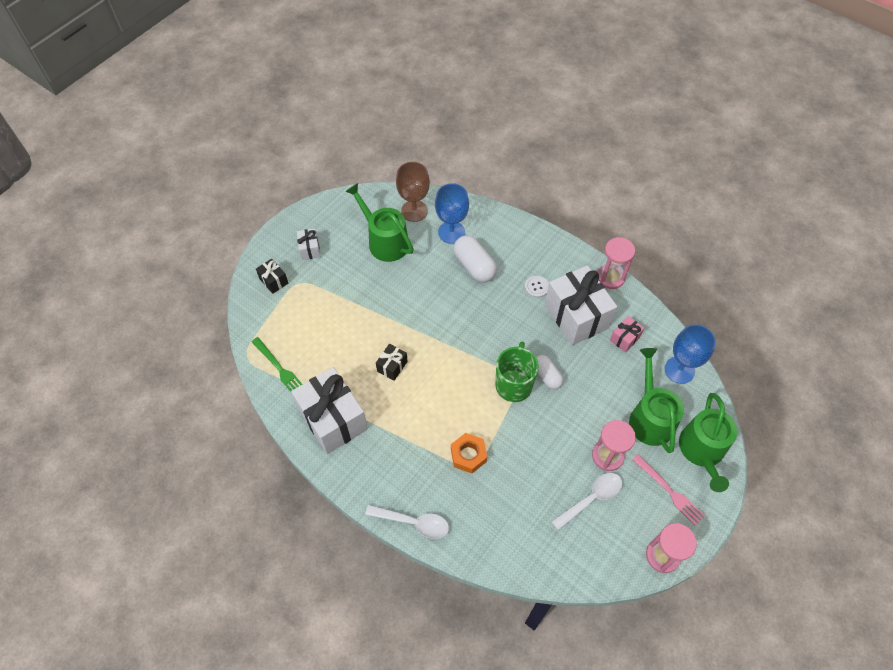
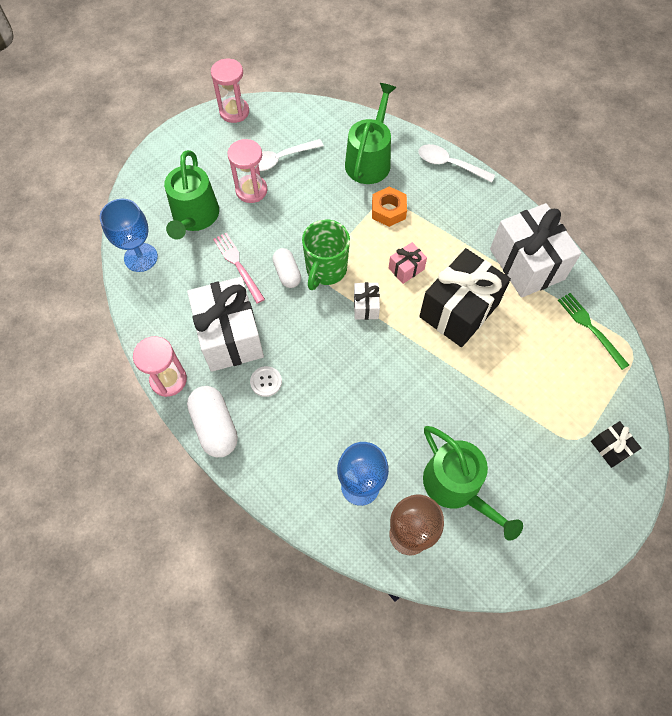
camera: 170 degrees left, 5 degrees up
white gift [297,228,321,260] -> white gift moved to [354,282,380,320]
black gift [376,344,408,381] -> black gift [419,248,511,347], size x2.22
white capsule [453,235,497,282] -> white capsule moved to [187,386,238,457]
pink gift [610,316,644,353] -> pink gift moved to [389,242,427,284]
pink fork [632,454,705,526] -> pink fork moved to [213,233,265,304]
green watering can [679,393,737,492] -> green watering can moved to [345,83,397,184]

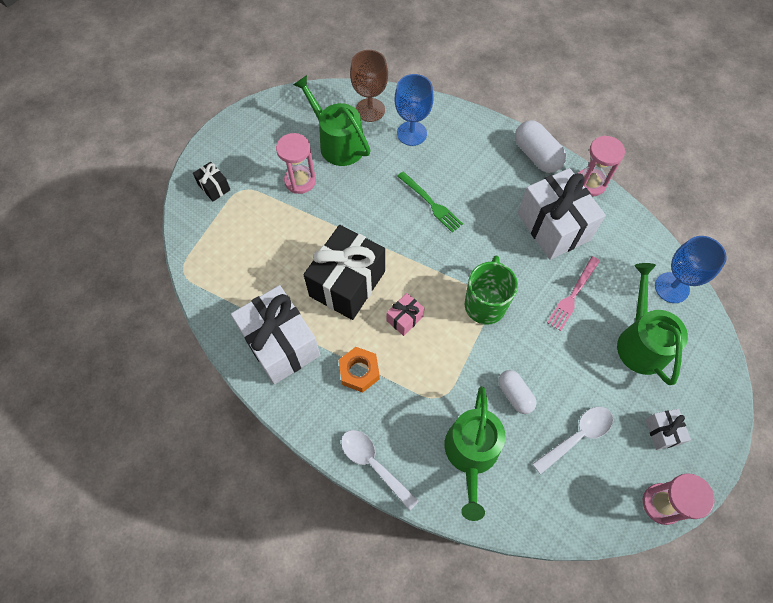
camera: 170 degrees right, 0 degrees up
pink fork [213,233,265,304] -> pink fork turned 75 degrees clockwise [547,256,600,331]
pink hourglass [228,139,267,203] -> pink hourglass moved to [276,133,316,194]
white button [250,366,282,397] -> none
white capsule [272,248,301,288] -> white capsule moved to [498,370,536,414]
white gift [354,282,380,320] -> white gift moved to [645,409,691,450]
orange nut [372,186,407,227] -> orange nut moved to [339,347,380,393]
white spoon [418,144,495,182] -> white spoon turned 150 degrees counterclockwise [341,430,419,511]
green fork [558,293,629,370] -> green fork moved to [397,172,463,233]

